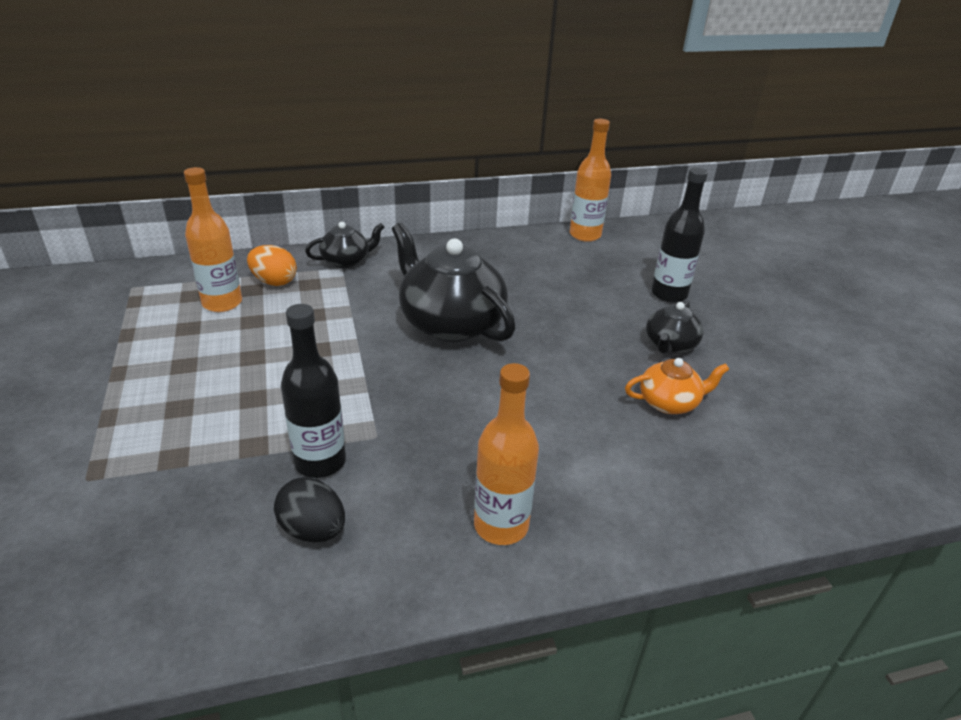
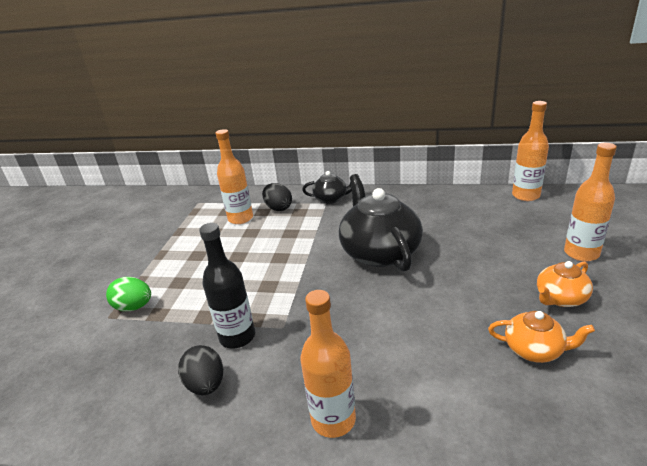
camera: 30 degrees right, 5 degrees down
orange egg [247,245,297,286] -> black egg [262,183,292,211]
black teapot [646,301,704,354] -> orange teapot [537,261,593,307]
black bottle [651,167,708,303] -> orange bottle [564,143,617,261]
none -> green egg [106,277,151,311]

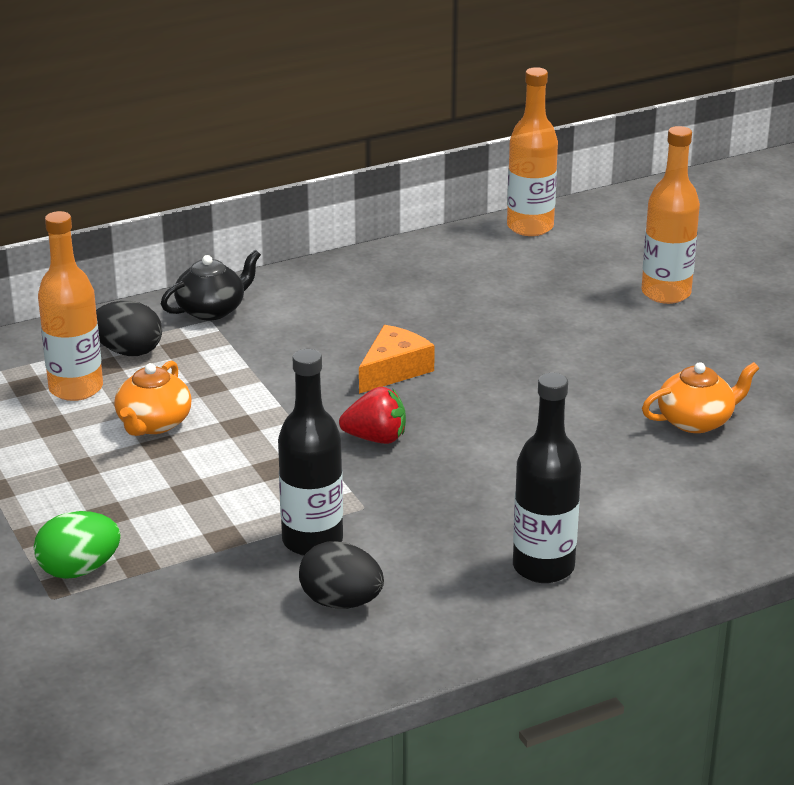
camera: 40 degrees left, 0 degrees up
orange bottle [300,290,356,438] -> black bottle [513,373,581,583]
black teapot [339,174,423,272] -> orange cheese [359,325,435,394]
orange teapot [537,261,593,307] -> orange teapot moved to [114,361,192,436]
none -> red strawberry [339,387,406,444]

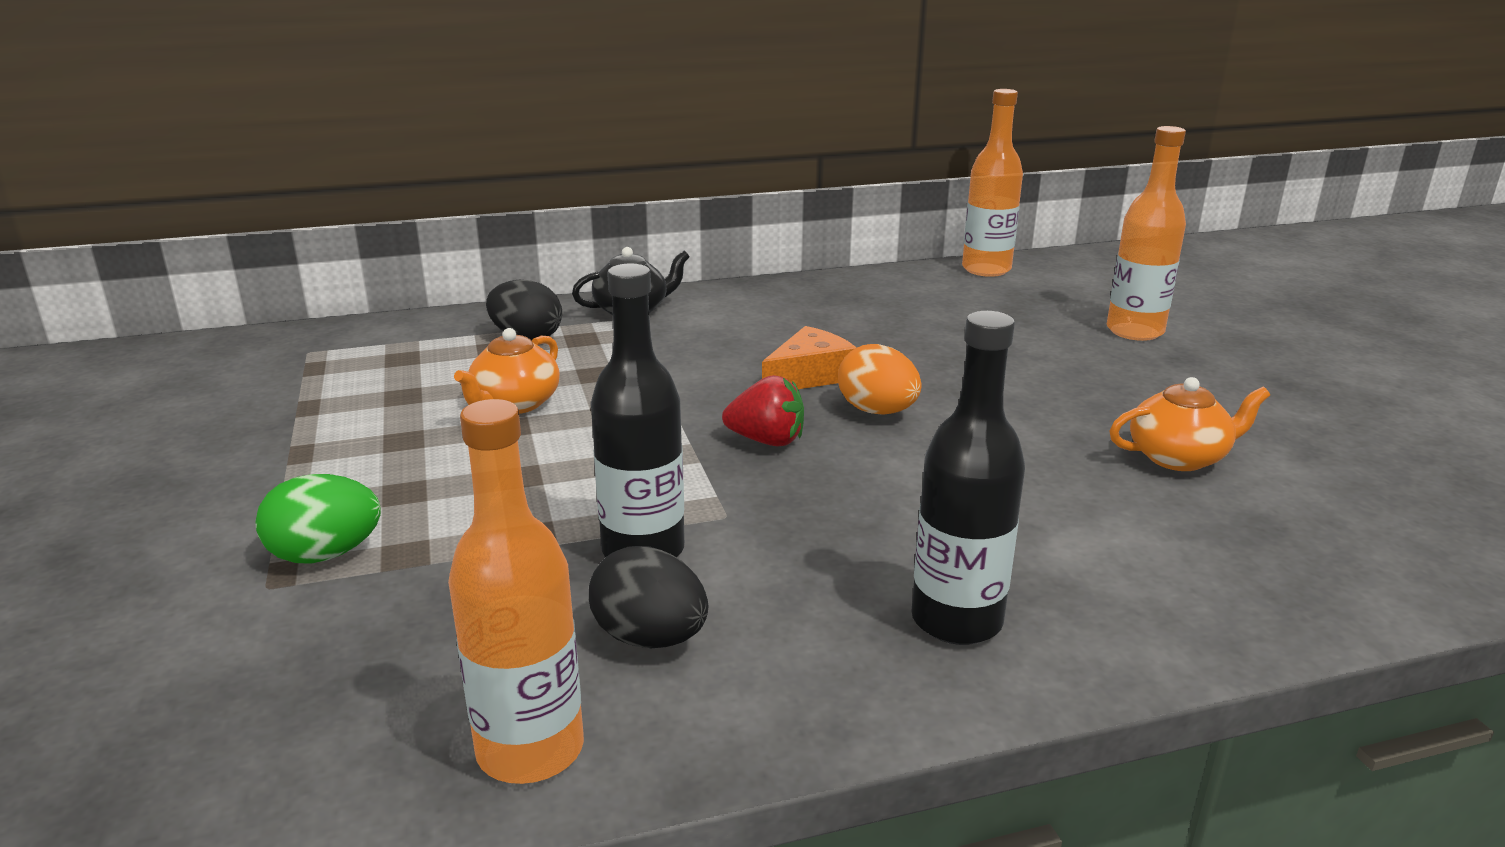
camera: 10 degrees right, 5 degrees down
orange bottle [38,211,103,401] -> orange bottle moved to [448,399,584,784]
none -> orange egg [838,344,921,415]

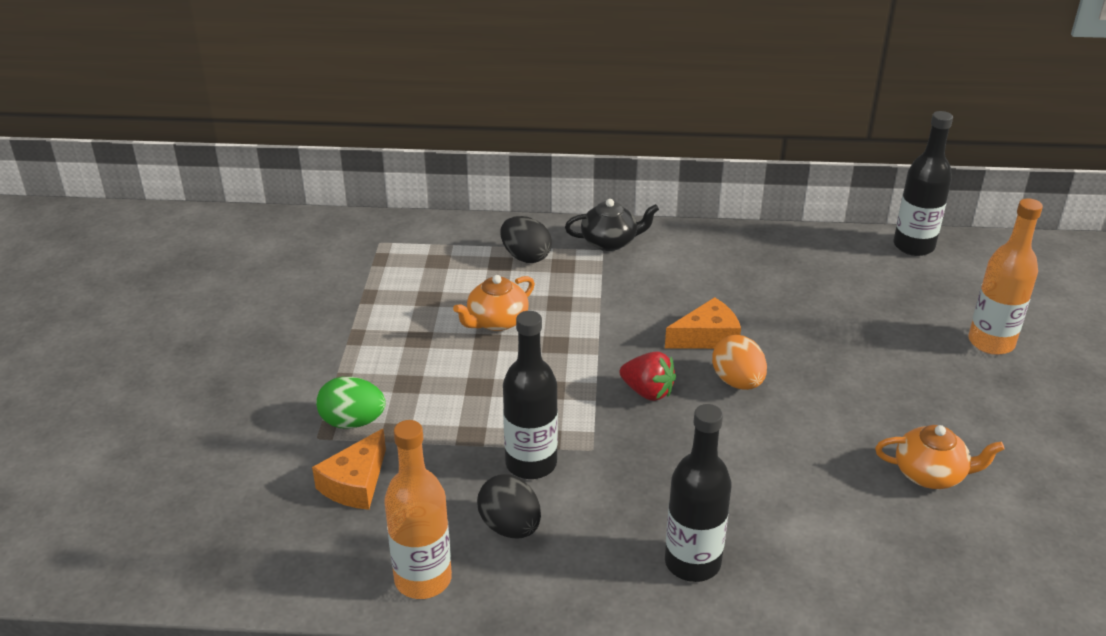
camera: 20 degrees right, 10 degrees up
orange bottle [962,89,1023,277] -> black bottle [894,111,953,256]
none -> orange cheese [312,429,386,510]

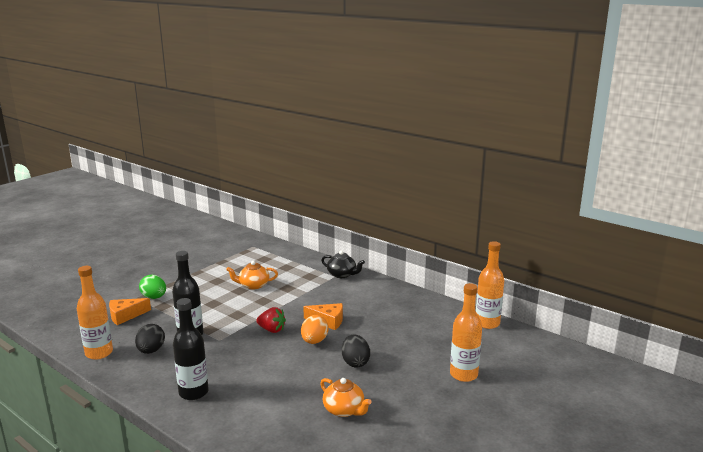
camera: 35 degrees right, 15 degrees down
black egg [500,216,552,263] -> black egg moved to [342,335,370,367]
red strawberry [619,351,676,401] -> red strawberry turned 45 degrees counterclockwise [256,307,286,333]
black bottle [894,111,953,256] -> orange bottle [476,241,504,329]

